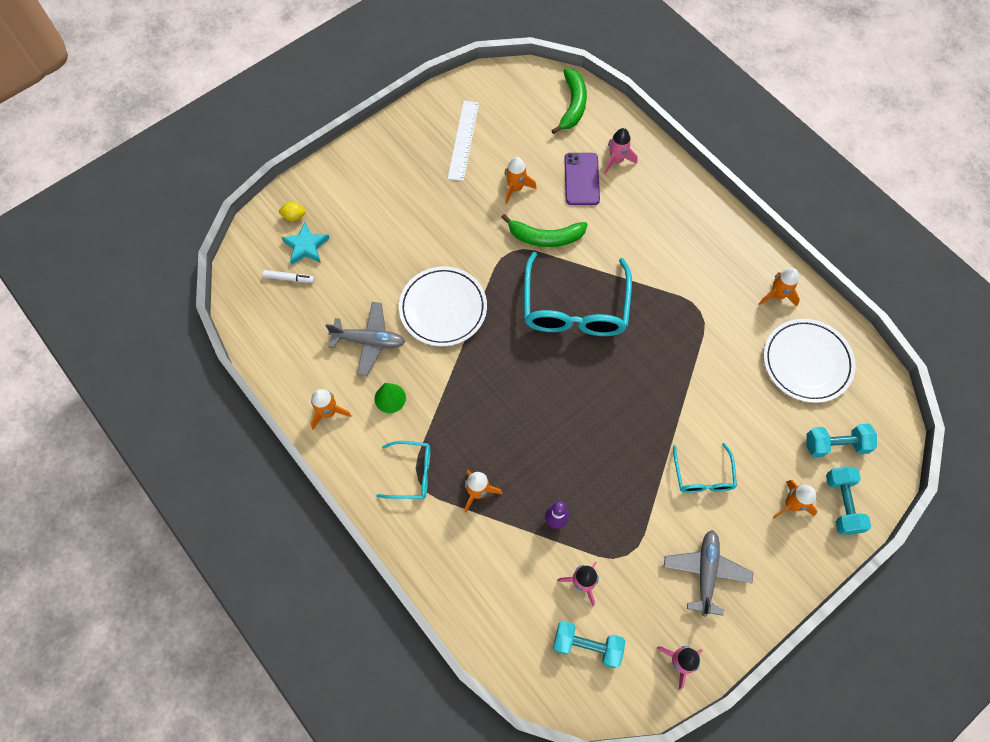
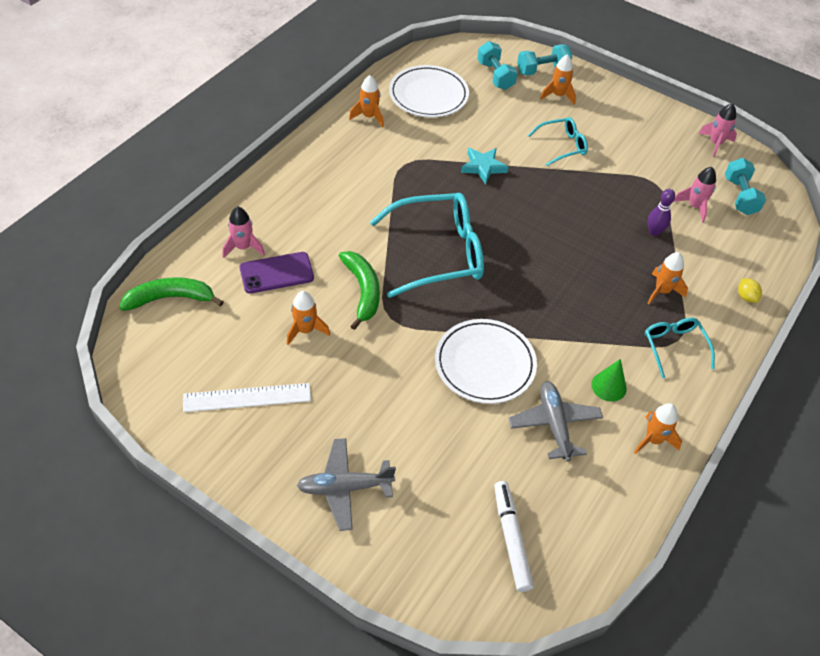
camera: 110 degrees left, 15 degrees down
white marker [263,270,314,283] -> white marker [494,481,534,592], size x1.65
yellow lemon [279,202,307,221] -> yellow lemon moved to [738,278,762,303]
turquoise star [281,222,330,265] -> turquoise star moved to [461,148,508,184]
grey plane [664,530,753,617] -> grey plane moved to [297,438,396,531]

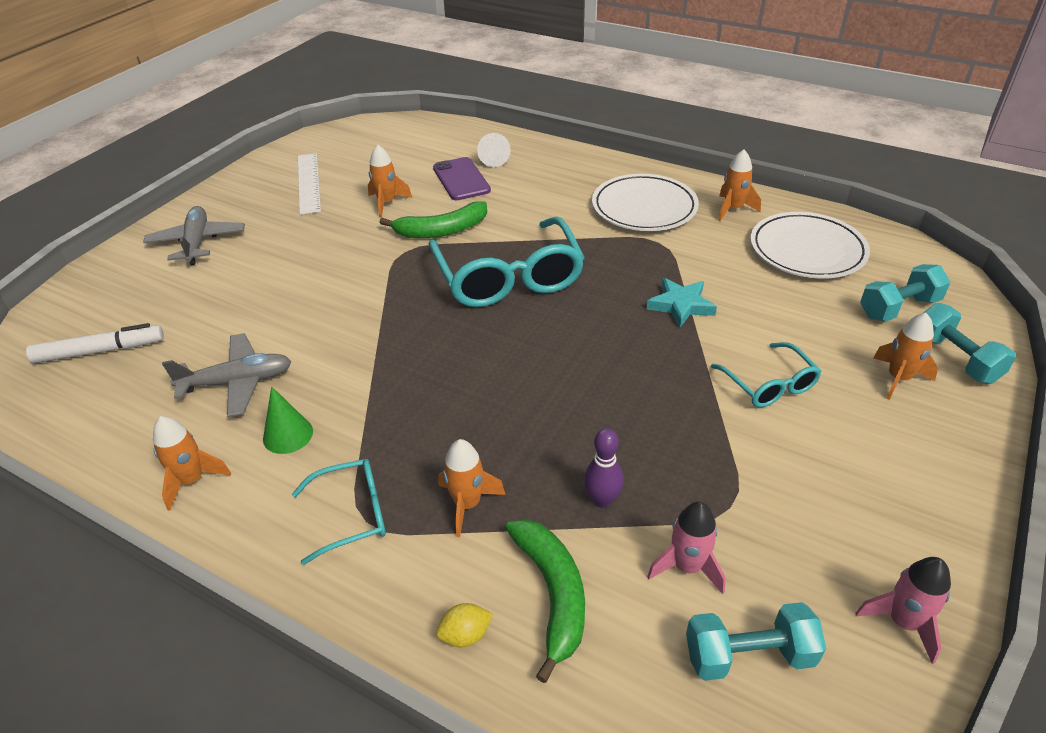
camera: 90 degrees right, 10 degrees down
green banana [119,277,223,311] -> green banana moved to [505,519,585,683]
pink rocket [223,206,265,258] -> white cone [477,133,511,167]
white plate [435,319,537,404] -> white plate moved to [592,174,699,231]

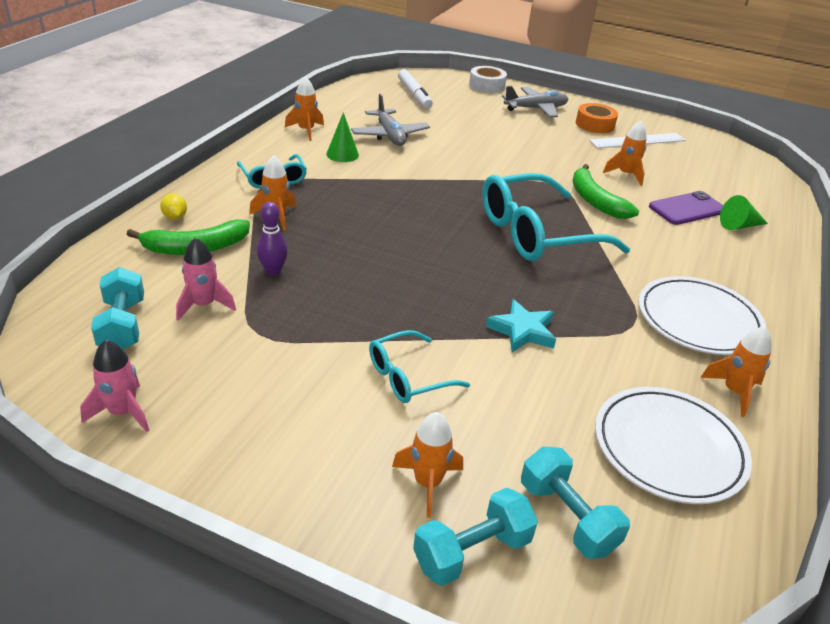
camera: 80 degrees right, 5 degrees down
white cone [477,133,511,167] -> green cone [720,195,768,230]
none -> white tape [469,66,507,93]
none -> orange tape [576,103,618,133]

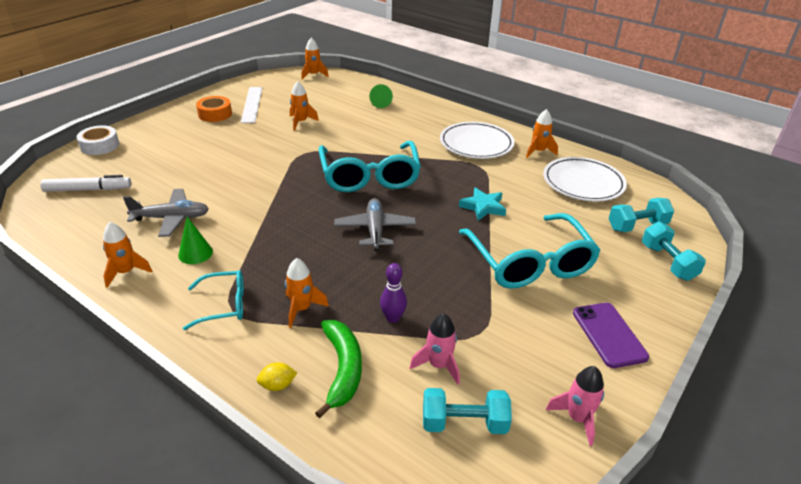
camera: 75 degrees left, 0 degrees up
turquoise glasses [369,330,470,403] -> turquoise glasses [459,213,601,289], size x1.93
orange rocket [392,412,463,518] -> orange rocket moved to [301,38,329,80]
grey plane [502,86,568,118] -> grey plane moved to [334,198,416,250]
green banana [573,164,639,219] -> none
purple phone [649,191,723,225] -> purple phone moved to [573,303,649,368]

